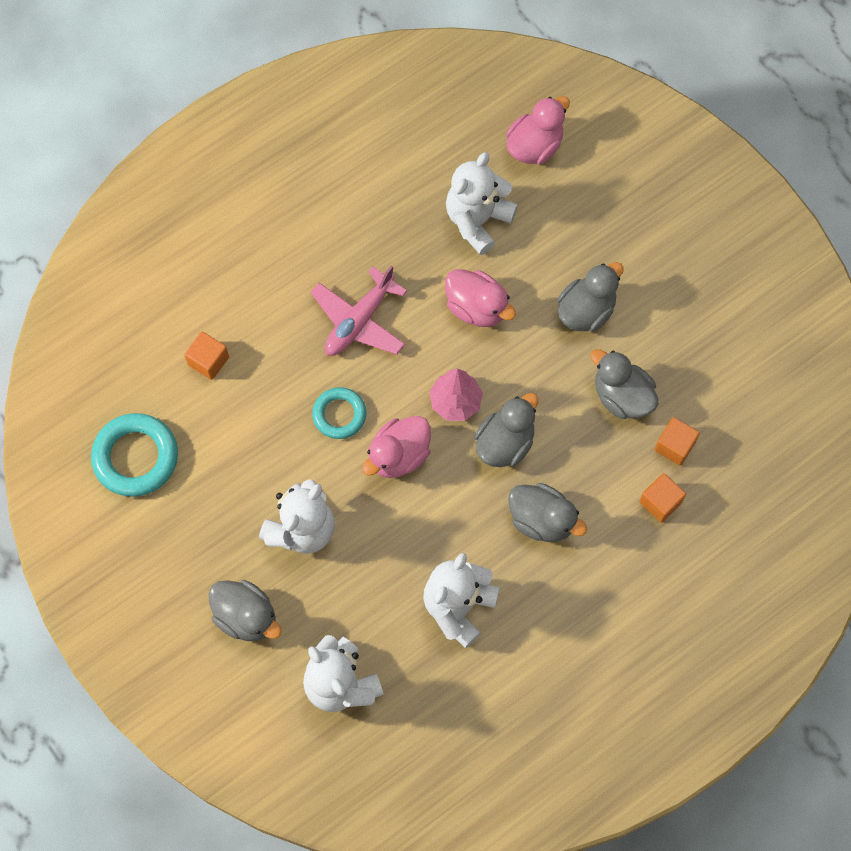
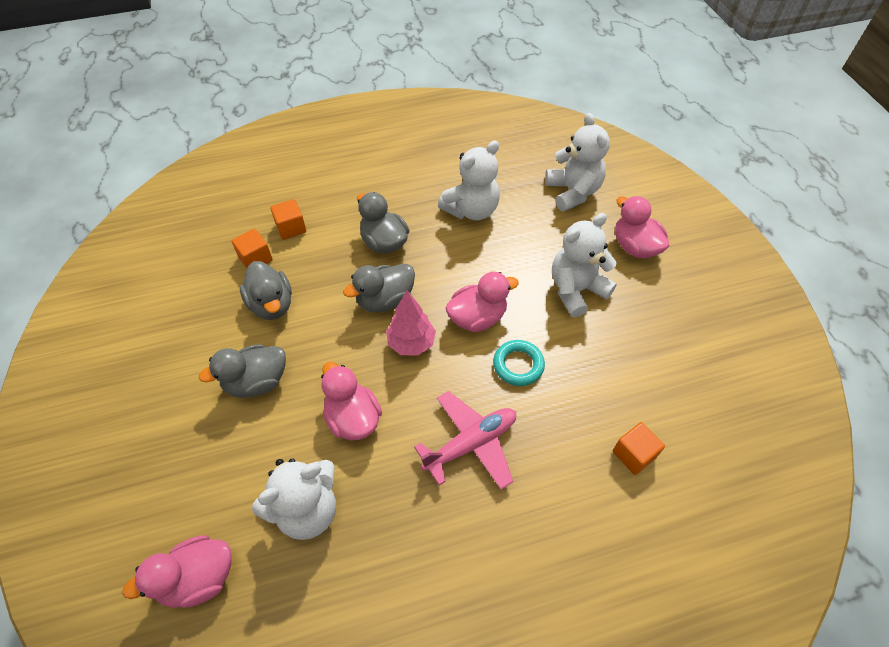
camera: 160 degrees left, 15 degrees down
turquoise ring [91,413,178,497] -> none
grey duck [209,580,282,641] -> pink duck [615,196,669,258]

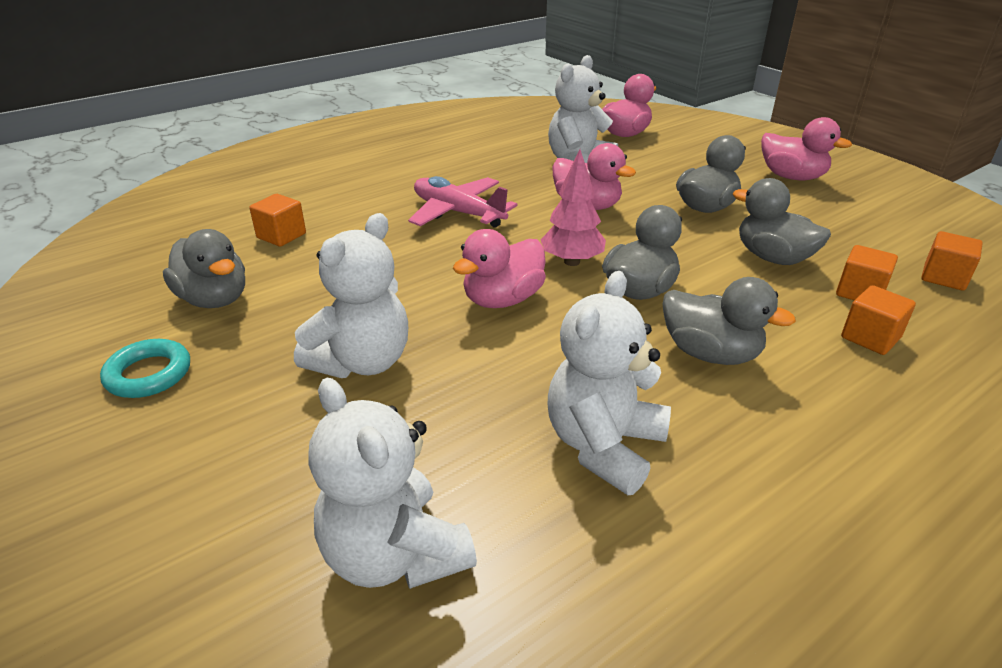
camera: 160 degrees right, 20 degrees down
pink plane [414,391,516,490] -> pink plane turned 90 degrees clockwise [408,176,517,228]
turquoise ring [493,340,545,386] -> turquoise ring moved to [100,339,190,398]
pink duck [615,196,669,258] -> pink duck moved to [761,117,852,180]
none -> grey duck [163,229,245,308]
none -> orange cube [921,231,983,290]

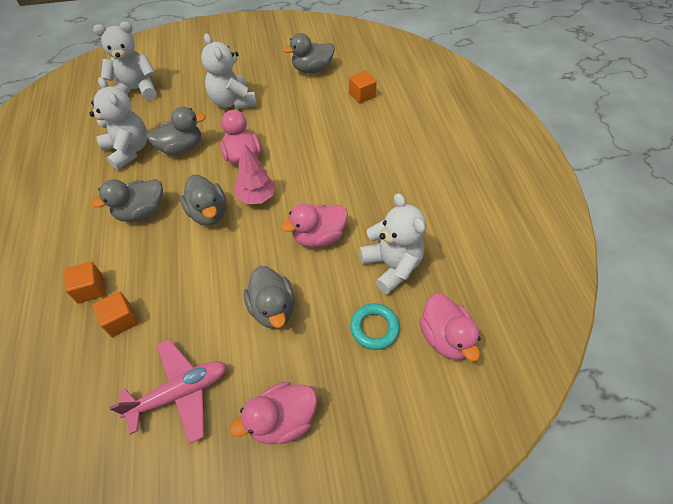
camera: 115 degrees right, 20 degrees up
turquoise ring [100,339,190,398] -> turquoise ring moved to [350,303,400,350]
pink plane [408,176,517,228] -> pink plane moved to [110,339,227,444]
grey duck [733,178,831,265] -> grey duck moved to [147,106,206,155]
orange cube [921,231,983,290] -> none

